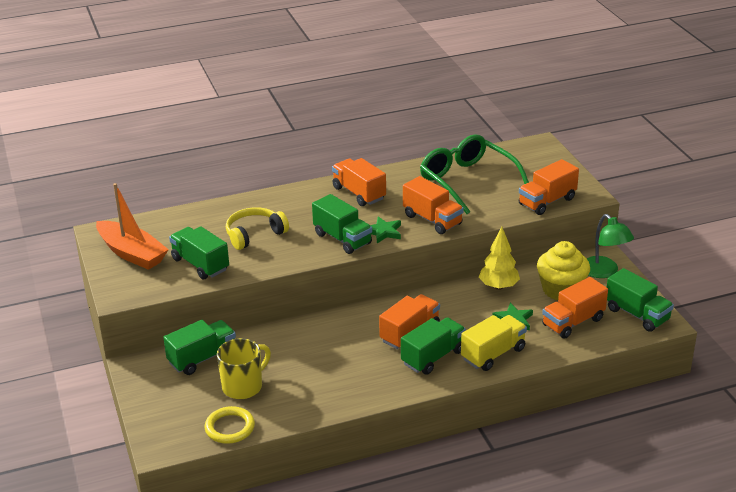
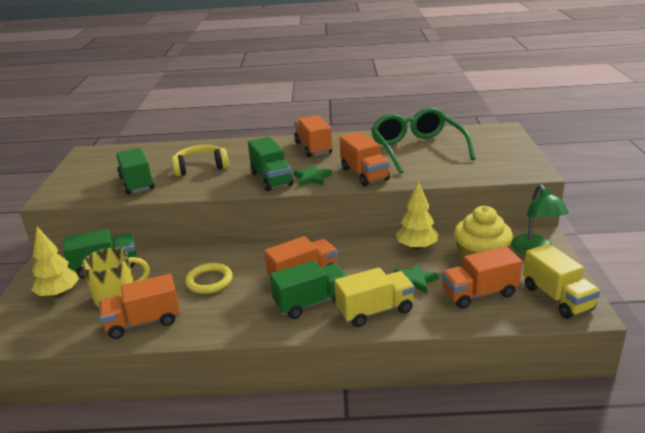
camera: 20 degrees right, 5 degrees down
orange boat [96,183,169,270] -> none
yellow ring [205,406,255,444] -> yellow ring moved to [185,263,233,294]
orange truck [519,159,579,215] -> orange truck moved to [99,274,180,339]
green truck [607,268,674,332] -> yellow truck [523,244,600,319]
none -> yellow tree [31,227,79,298]

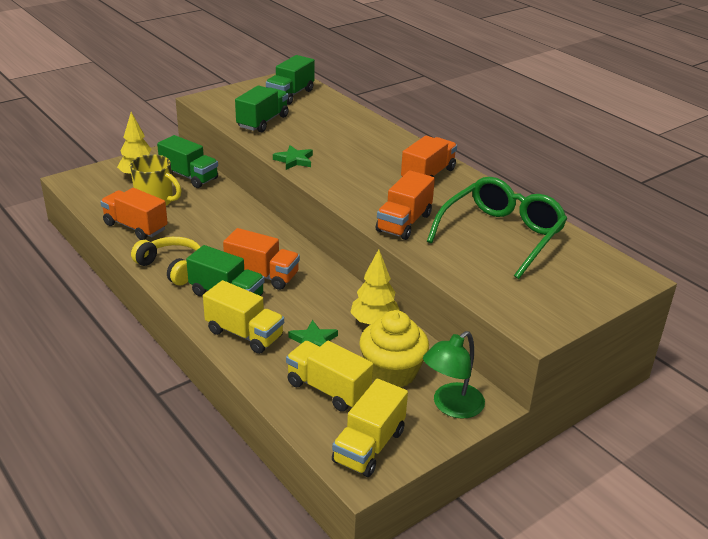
camera: 50 degrees right, 5 degrees up
yellow headphones [172,145,229,177] -> yellow headphones moved to [131,237,200,285]
yellow ring [185,263,233,294] -> none
green truck [248,137,294,191] -> green truck moved to [266,55,315,105]
green star [293,165,332,186] -> green star moved to [273,145,313,170]
orange truck [441,247,522,309] -> yellow truck [286,341,373,412]

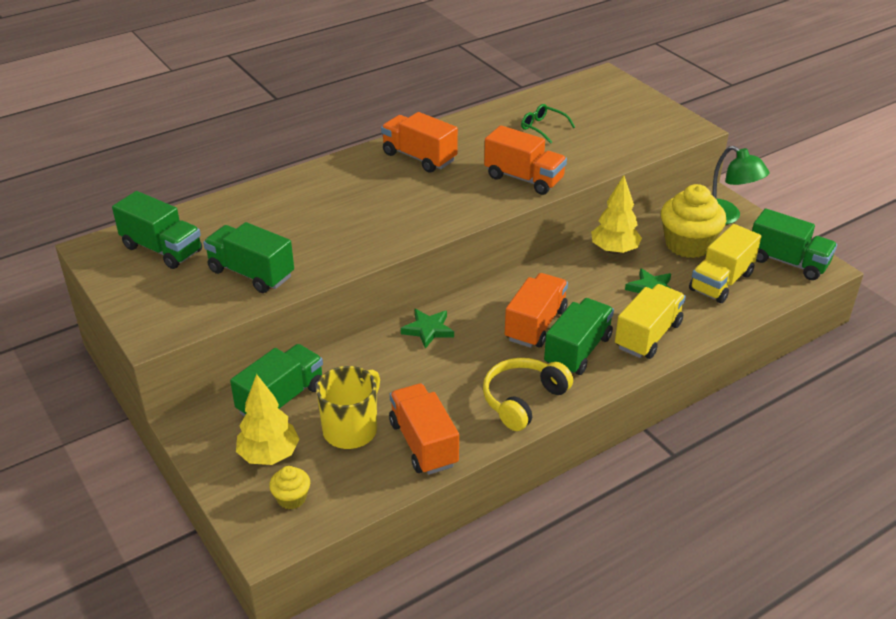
camera: 85 degrees left, 5 degrees up
orange truck [100,188,168,240] -> orange truck turned 120 degrees clockwise [389,383,459,475]
green star [273,145,313,170] -> green star moved to [401,309,454,349]
yellow truck [332,379,408,477] -> green truck [752,208,837,280]
green glasses [427,177,567,279] -> green glasses [521,104,575,144], size x0.41
none -> yellow cupcake [269,466,310,509]

